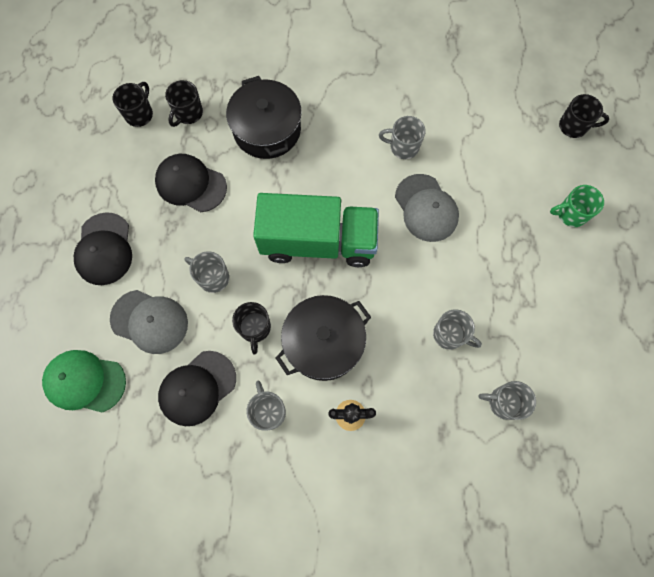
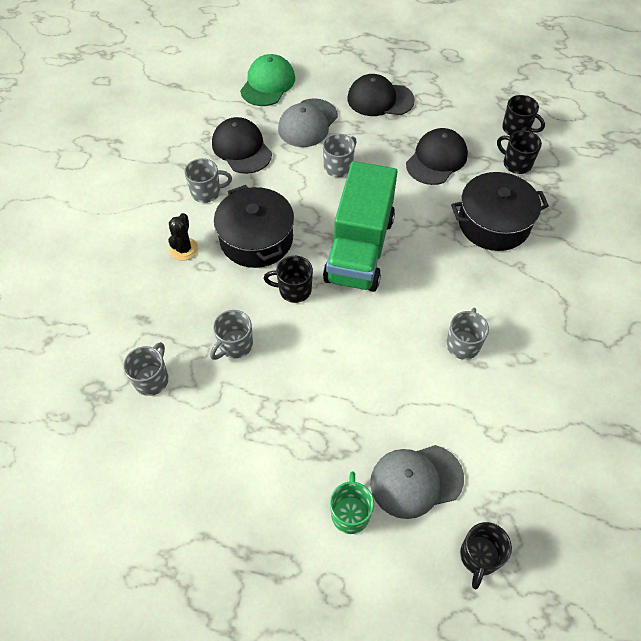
camera: 100 degrees right, 15 degrees down
black mug [232,302,271,355] -> black mug moved to [264,256,313,303]
grey cap [395,174,459,242] -> grey cap moved to [370,445,464,519]

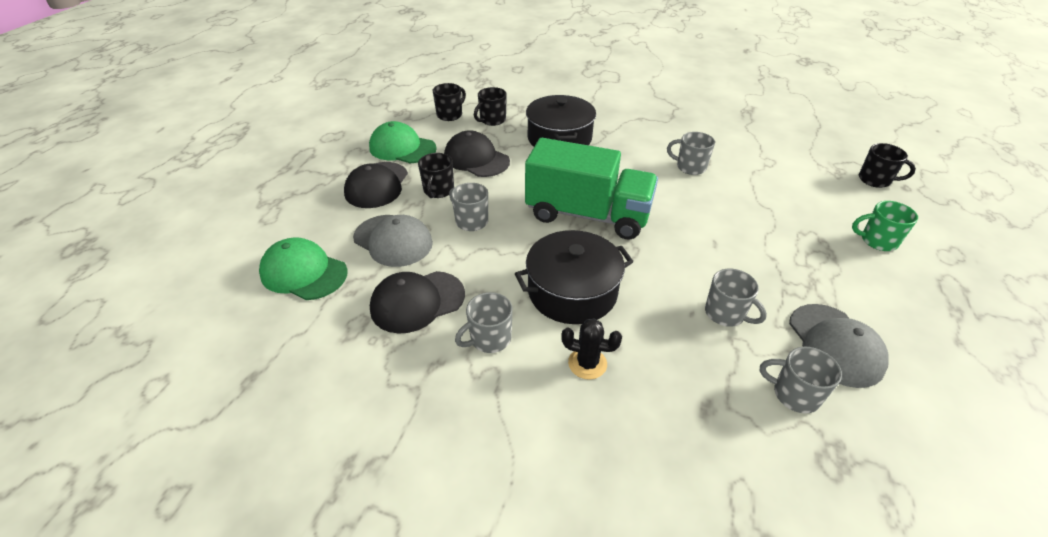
camera: 85 degrees left, 15 degrees down
grey mug [184,158,232,203] -> grey mug turned 120 degrees counterclockwise [455,292,513,353]
black mug [264,256,313,303] -> black mug moved to [418,153,454,198]
grey cap [370,445,464,519] -> grey cap moved to [789,304,889,388]
none -> green cap [369,121,437,164]

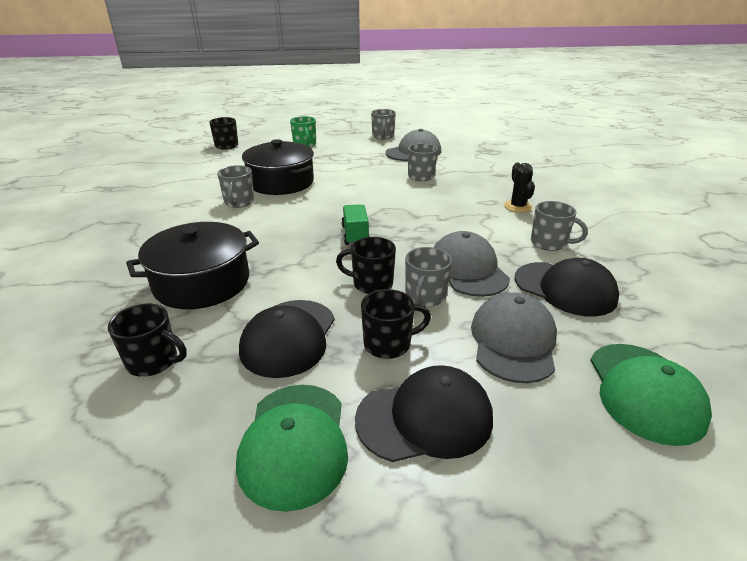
camera: 115 degrees left, 10 degrees down
black mug [433,83,466,121] -> black mug moved to [336,237,396,294]
black pot [515,230,634,324] -> black pot moved to [242,139,314,195]
green truck [525,138,658,240] -> green truck [341,204,370,245], size x0.43
grey mug [760,347,842,414] -> grey mug moved to [371,109,396,139]
none -> grey cap [434,231,510,297]

